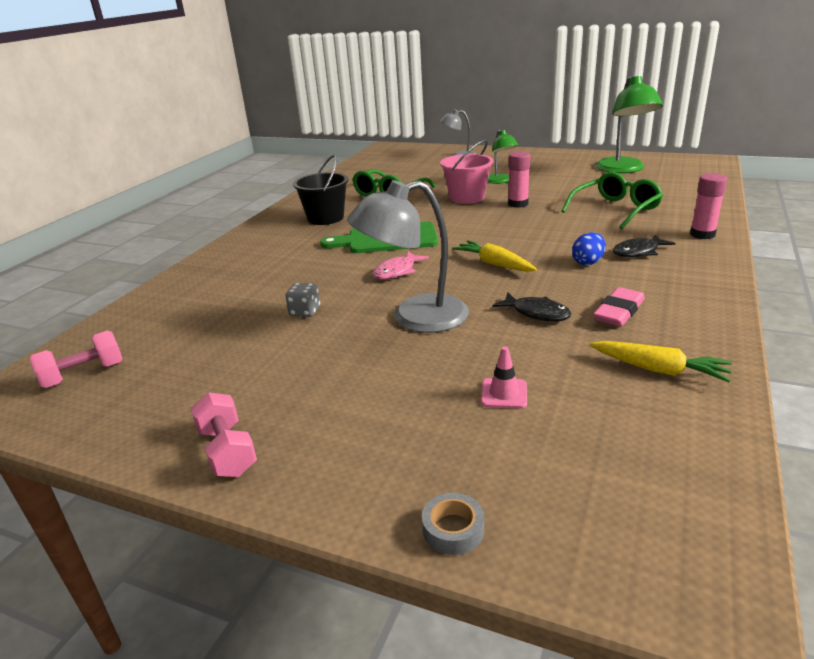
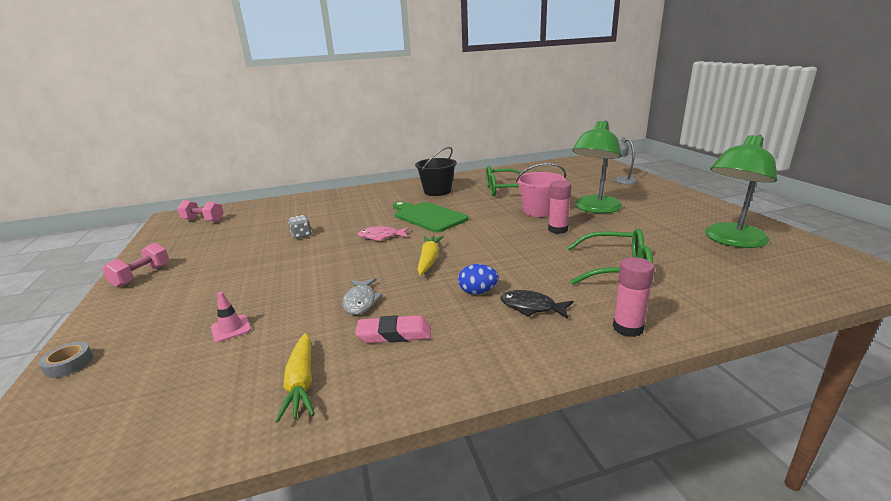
camera: 50 degrees right, 5 degrees down
grey lamp [347,180,469,333] -> none
green lamp [488,130,519,184] -> green lamp [572,120,623,213], size x1.76
black fish [492,292,572,321] -> grey fish [342,278,383,315]

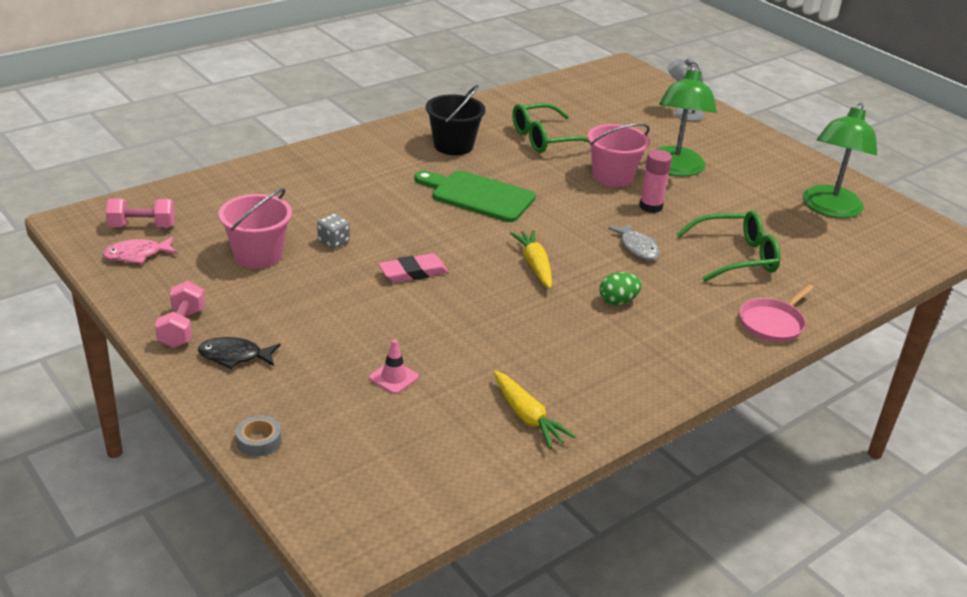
camera: 25 degrees left, 10 degrees up
grey fish [342,278,383,315] -> grey fish moved to [608,223,659,260]
pink eraser [355,315,431,343] -> pink eraser moved to [379,253,449,283]
pink fish [358,226,409,241] -> pink fish moved to [102,236,178,264]
blue egg [458,264,499,295] -> green egg [600,272,642,305]
black fish [500,290,574,319] -> black fish moved to [198,337,280,369]
pink glue stick [613,257,655,337] -> pink pan [740,284,814,342]
none -> pink bucket [218,189,292,269]

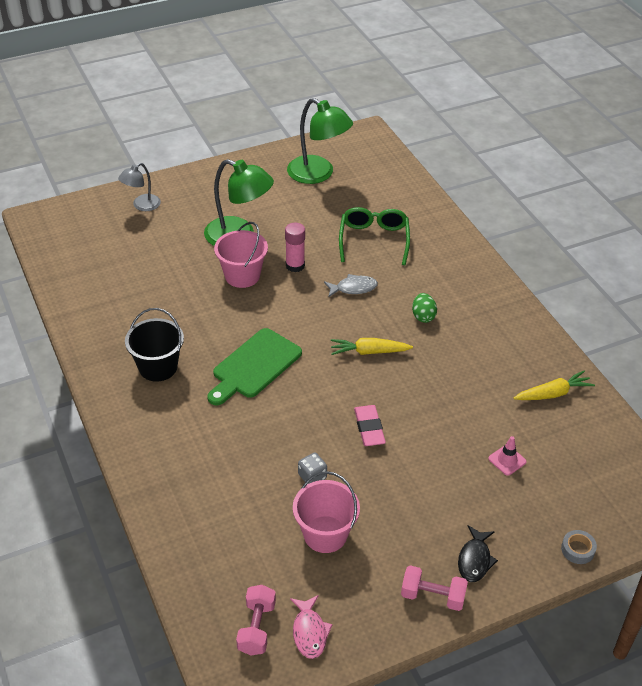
camera: 75 degrees left, 10 degrees up
green glasses [512,103,590,153] -> none
pink pan [740,284,814,342] -> none

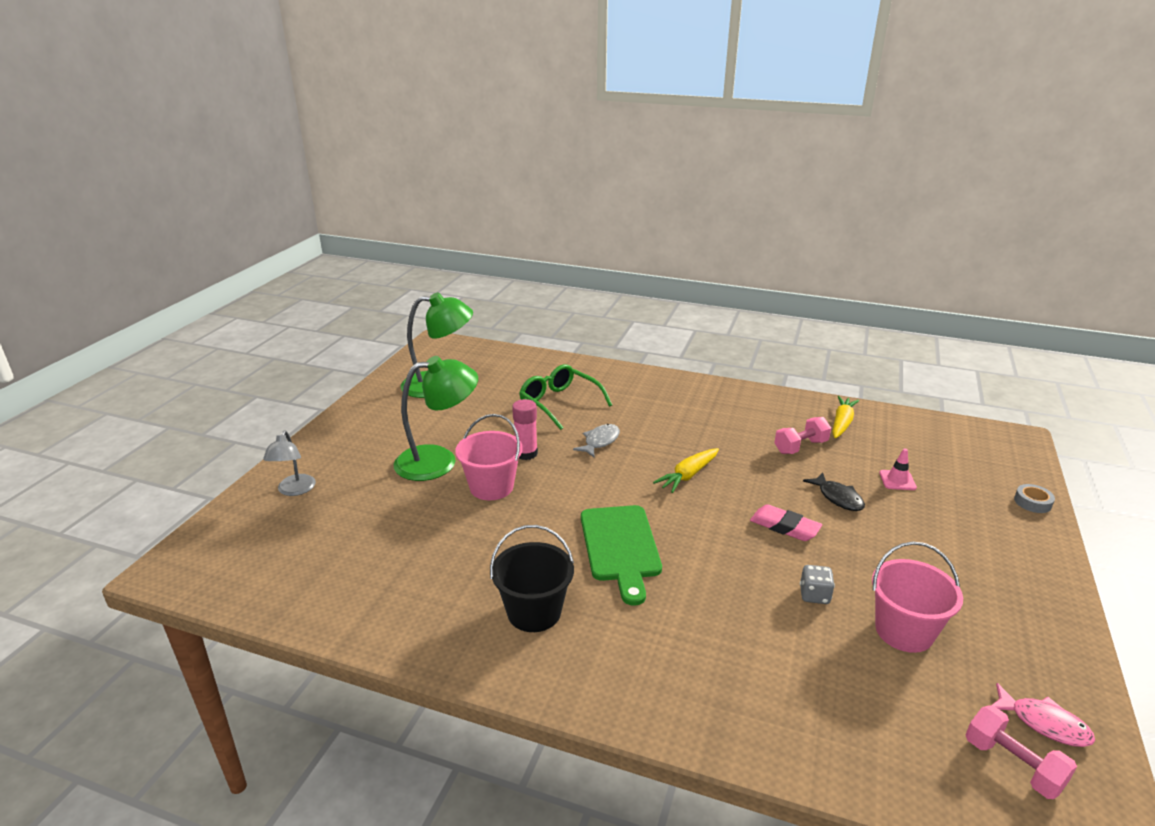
camera: 45 degrees left, 15 degrees down
pink dumbbell [401,565,468,611] -> pink dumbbell moved to [774,417,831,454]
green egg [412,293,437,323] -> none
black fish [458,525,498,582] -> black fish moved to [803,472,865,511]

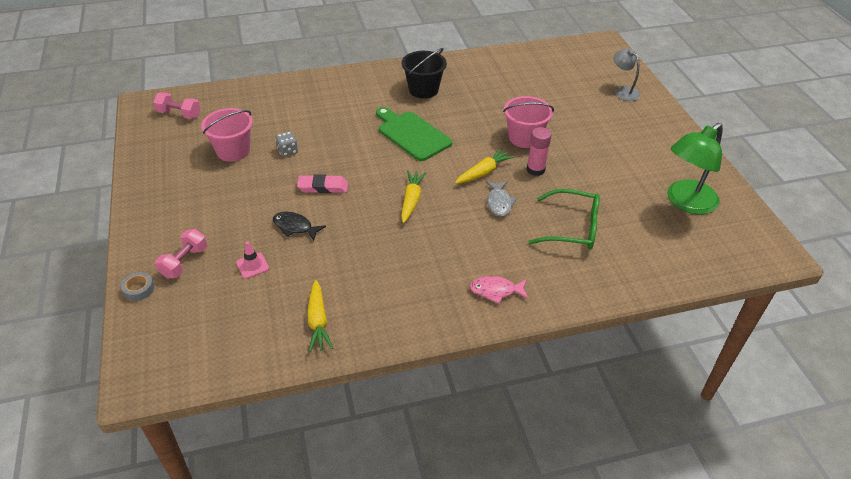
camera: 145 degrees right, 15 degrees up
green lamp [394,356,478,481] -> none
pink dumbbell [774,417,831,454] -> pink dumbbell moved to [155,229,207,279]
pink fish [991,683,1095,747] -> pink fish moved to [470,276,529,304]
none -> yellow carrot [455,148,515,184]

